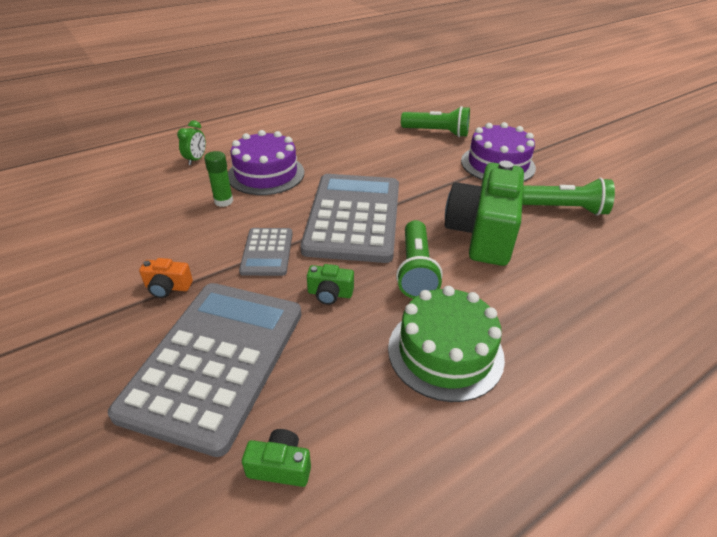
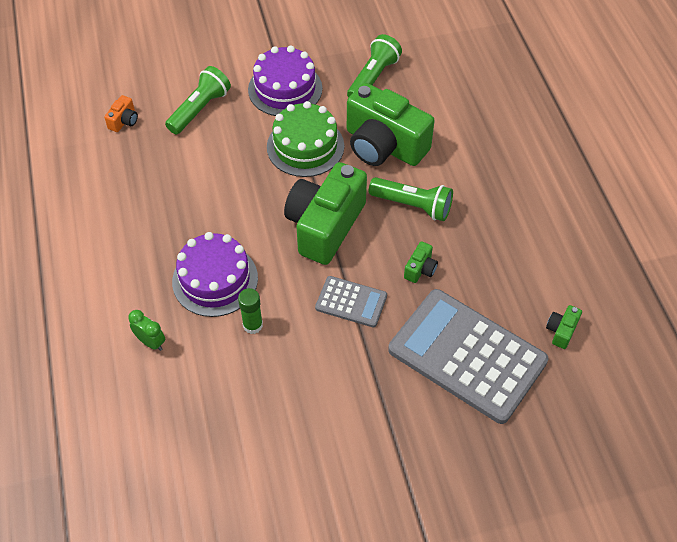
camera: 70 degrees left, 15 degrees up
orange camera [139,258,193,298] -> orange camera moved to [104,95,138,132]
grey calculator [300,174,399,263] -> green camera [284,162,367,265]
green cake [388,286,505,402] -> green cake moved to [267,101,344,177]

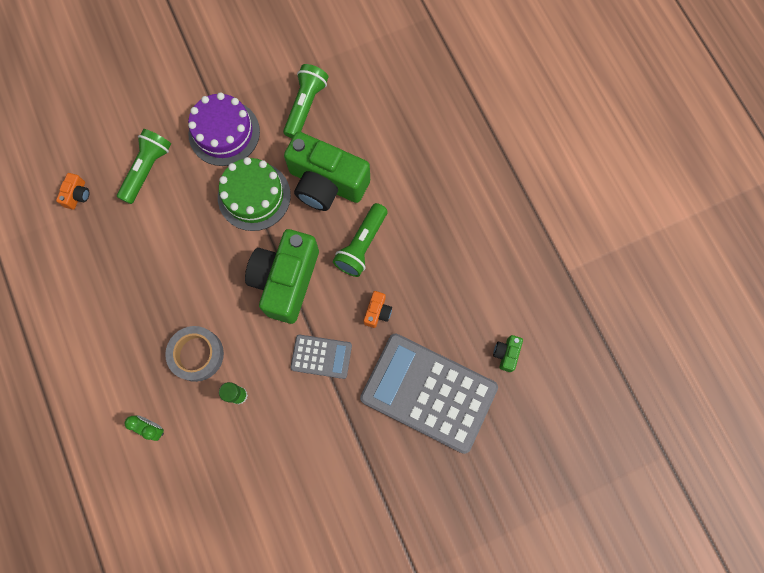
camera: 10 degrees left, 20 degrees up
purple cake [172,232,258,317] -> grey tape [165,326,224,382]
green flashlight [369,177,453,221] -> green flashlight turned 105 degrees clockwise [333,203,387,277]
green camera [404,241,438,283] -> orange camera [364,291,392,328]

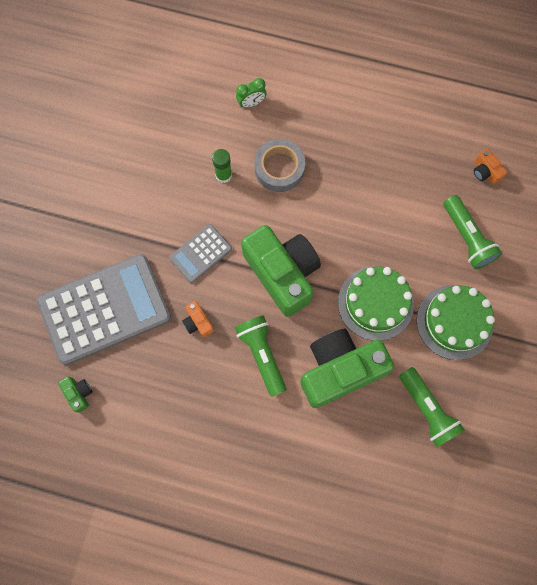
camera: 130 degrees right, 0 degrees up
purple cake [188,92,260,166] -> green cake [417,285,495,360]

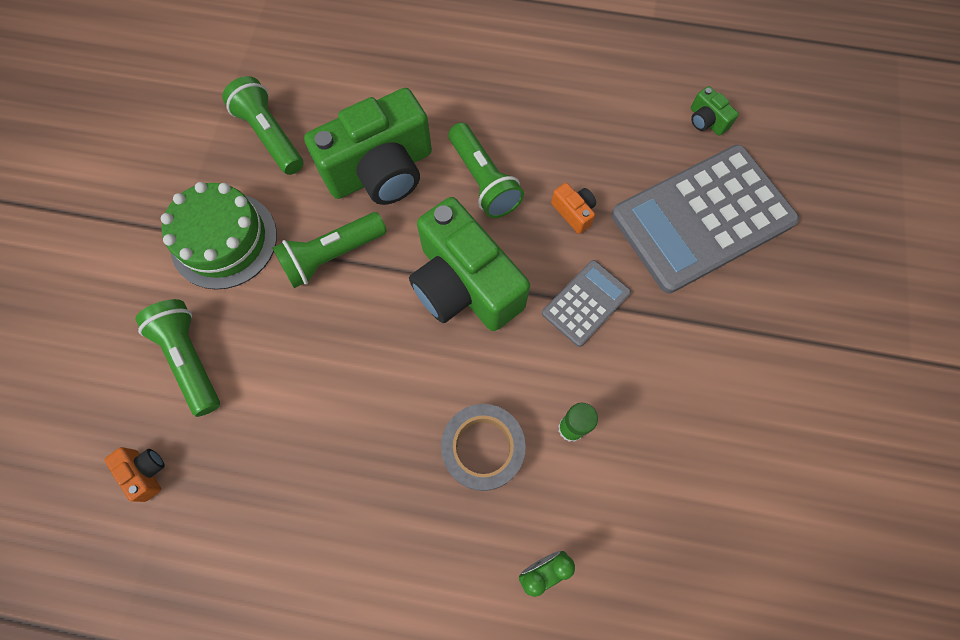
camera: 175 degrees right, 5 degrees down
green cake [338,266,414,341] -> green flashlight [272,212,387,288]

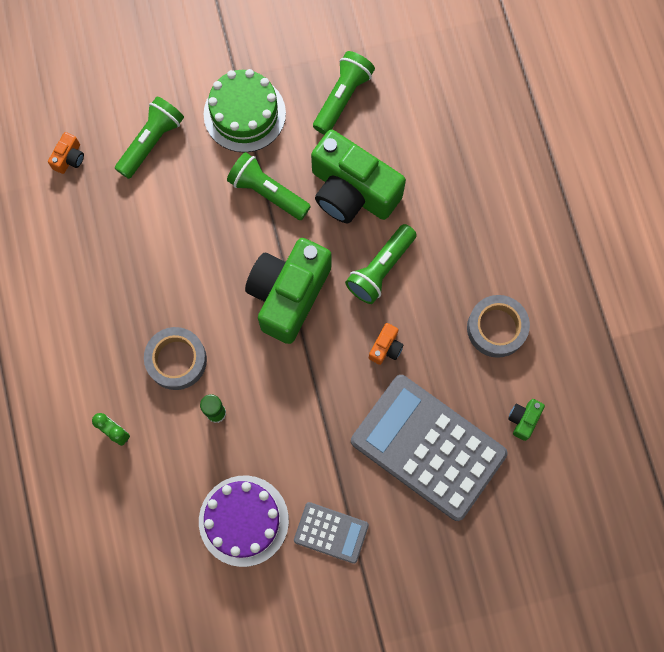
camera: 65 degrees right, 5 degrees up
grey calculator [542,260,631,347] -> grey calculator moved to [294,502,369,564]
none -> purple cake [199,476,289,567]
none -> grey tape [467,295,530,358]

